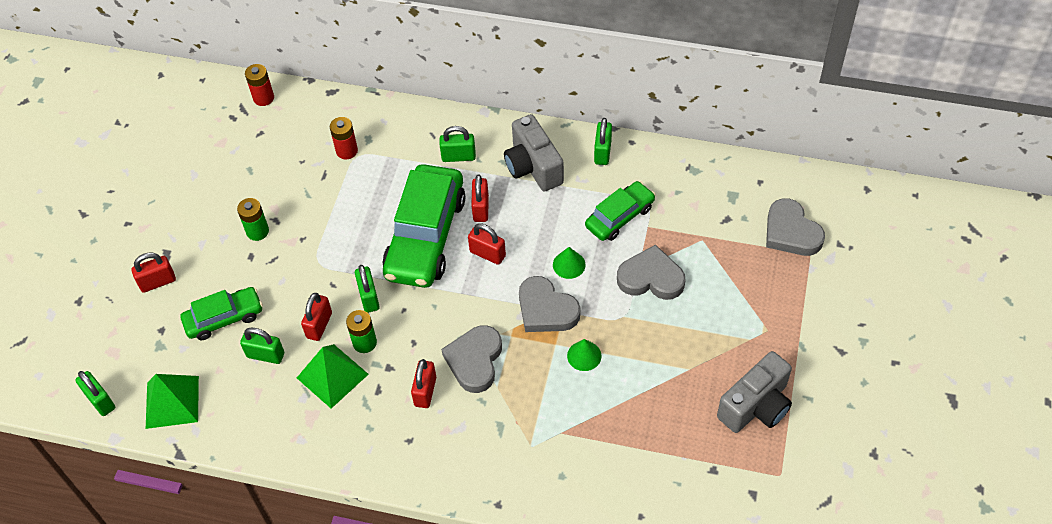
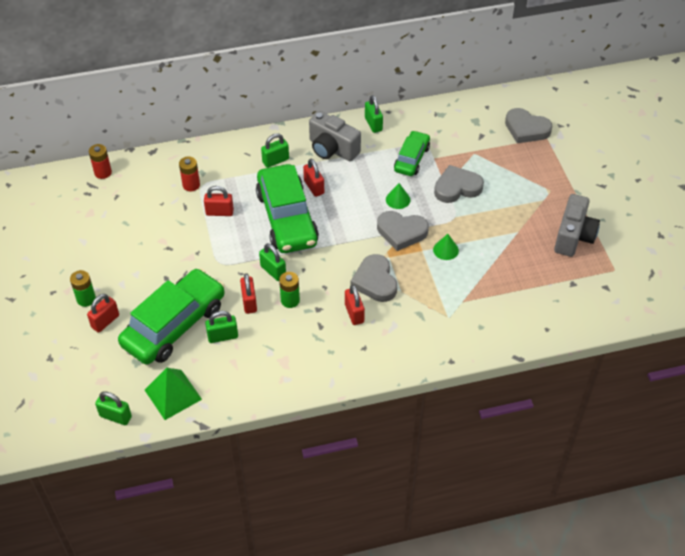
camera: 30 degrees left, 5 degrees down
green car [181,287,263,340] -> green car [118,268,225,365], size x1.80
green battery [237,198,269,241] -> green battery moved to [70,270,96,307]
green pyramid [297,344,369,409] -> none
red padlock [468,223,506,265] -> red padlock moved to [204,186,234,216]

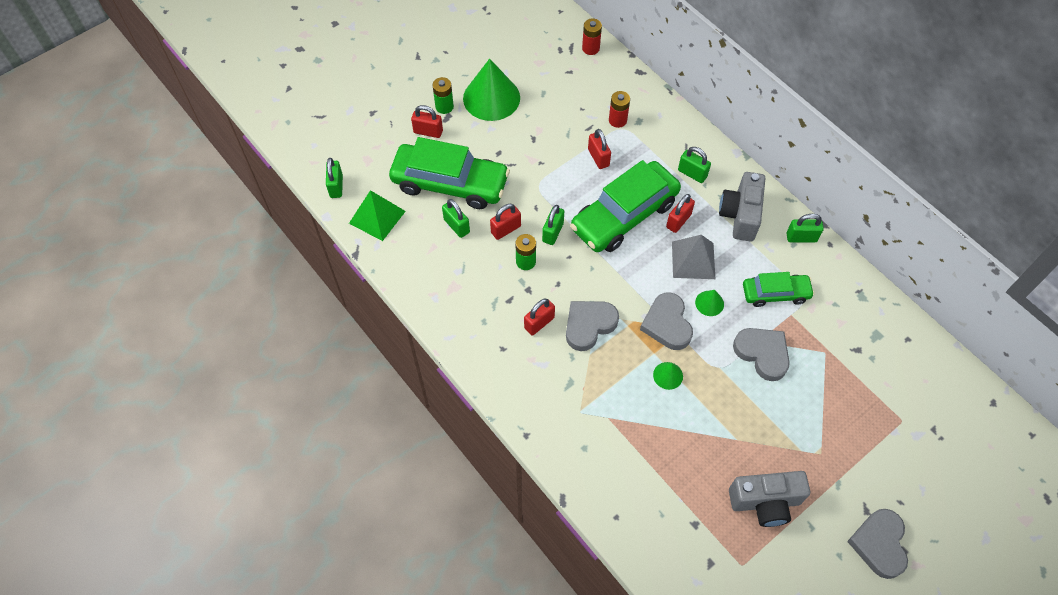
camera: 65 degrees right, 10 degrees up
green padlock [365,95,383,133] -> green padlock turned 45 degrees clockwise [787,214,824,243]
grey heart [505,108,552,143] -> grey heart moved to [847,509,908,579]
none -> green cone [463,59,520,121]
none -> grey pyramid [672,235,716,279]

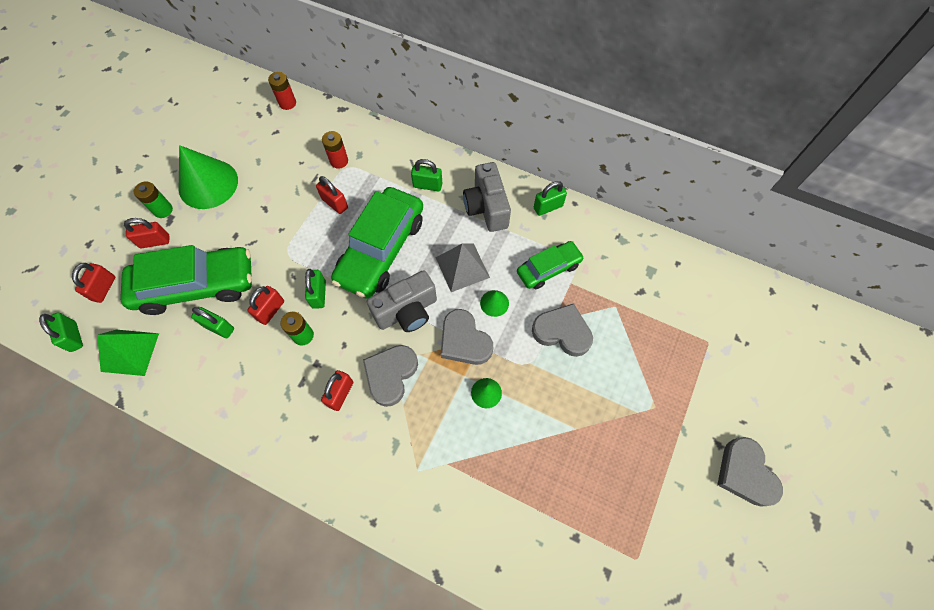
camera: 25 degrees left, 5 degrees up
red padlock [666,194,695,233] -> red padlock moved to [72,263,115,303]
grey camera [729,471,810,527] -> grey camera moved to [367,270,437,332]

